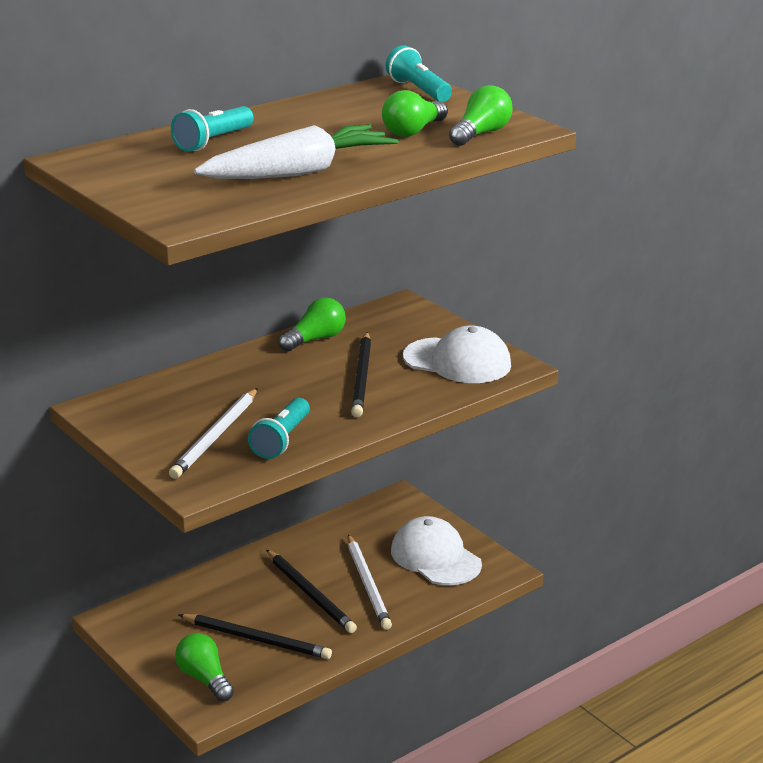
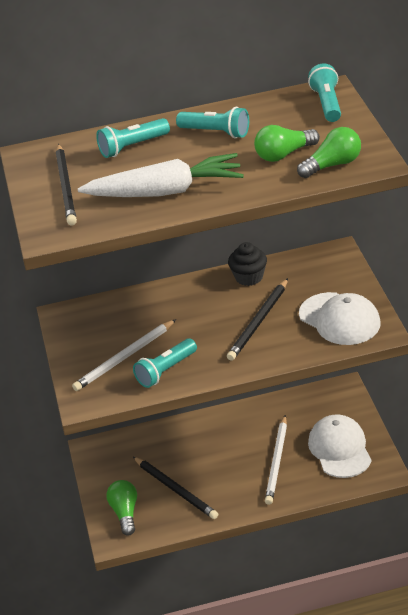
camera: 30 degrees right, 10 degrees up
black pencil [266,550,357,633] -> black pencil moved to [56,144,77,225]
green light bulb [279,297,346,352] -> black cupcake [228,242,267,286]
none -> turquoise flashlight [176,107,249,138]

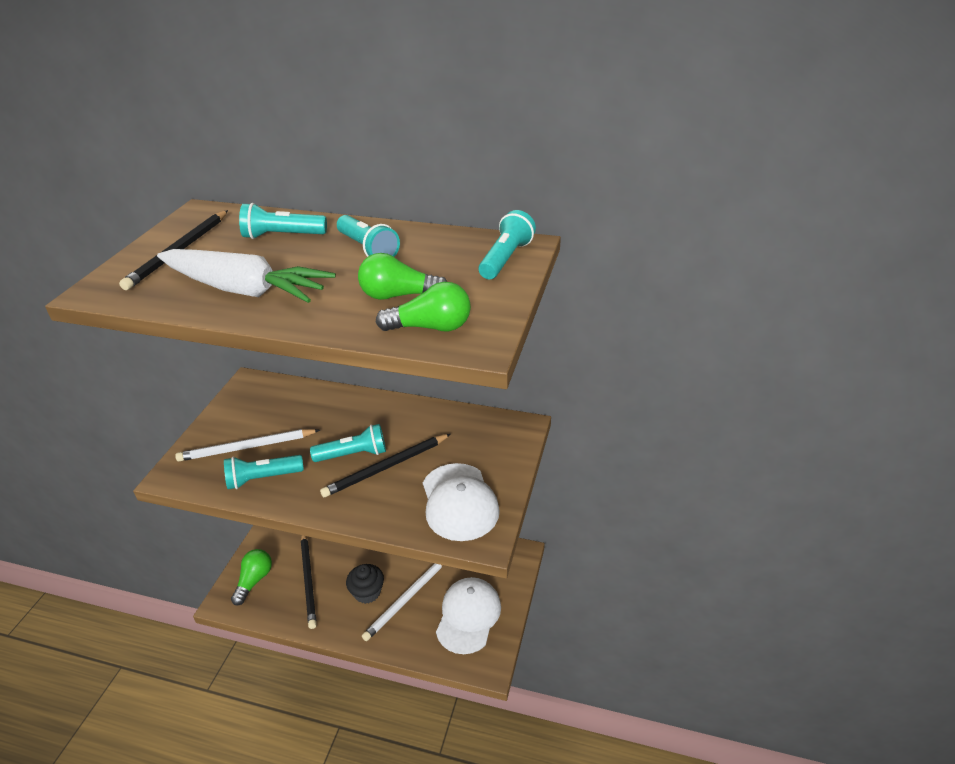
camera: 25 degrees right, 0 degrees up
black cupcake [228,242,267,286] -> black cupcake moved to [346,564,384,604]
none -> turquoise flashlight [310,424,386,462]

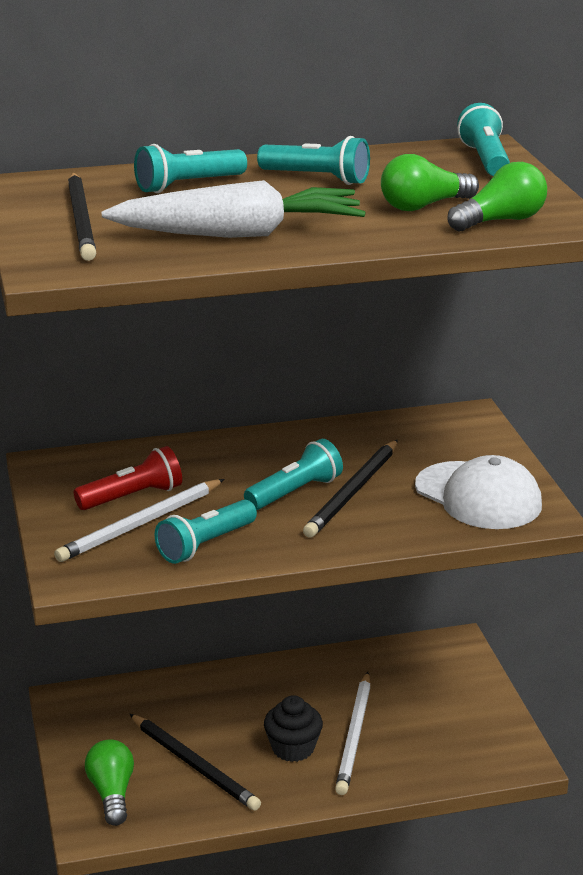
camera: 30 degrees left, 10 degrees down
white cap [436,577,501,654] -> none
none -> red flashlight [74,446,182,510]

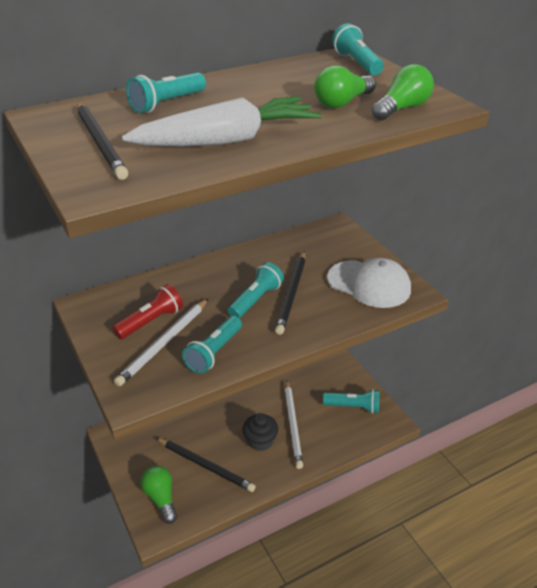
camera: 15 degrees left, 10 degrees up
turquoise flashlight [257,136,370,185] -> turquoise flashlight moved to [323,389,379,414]

